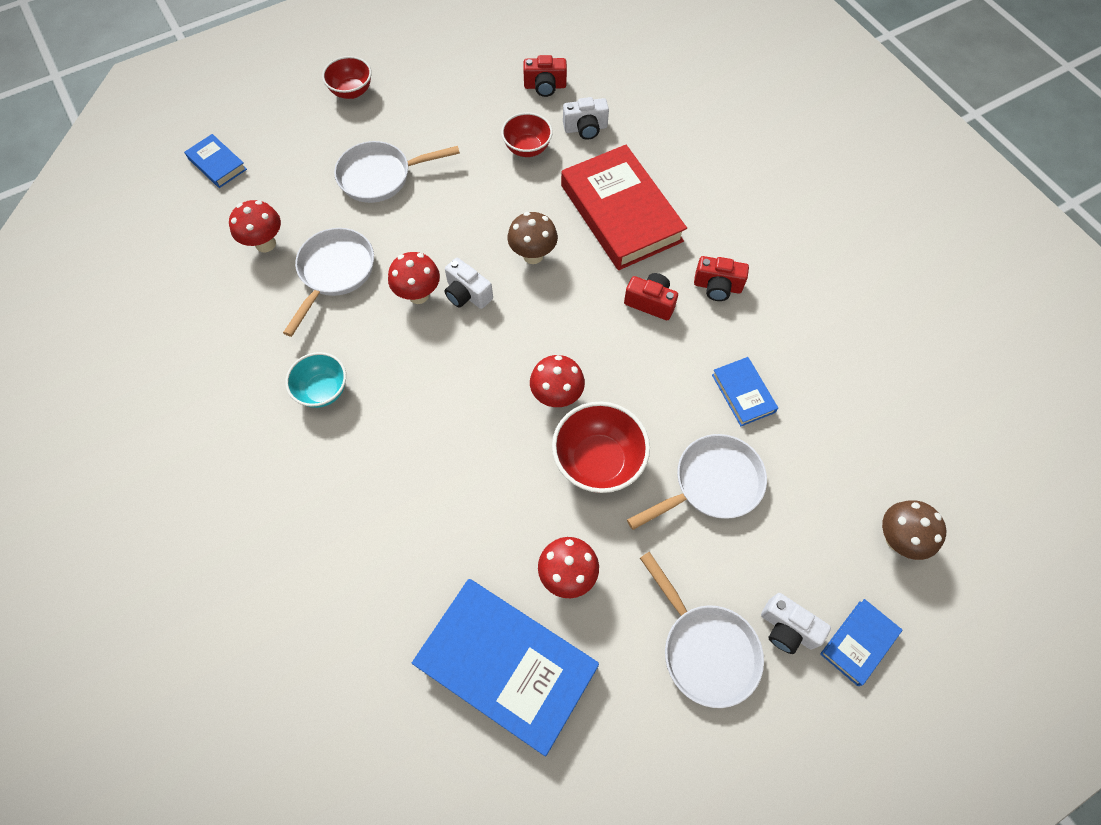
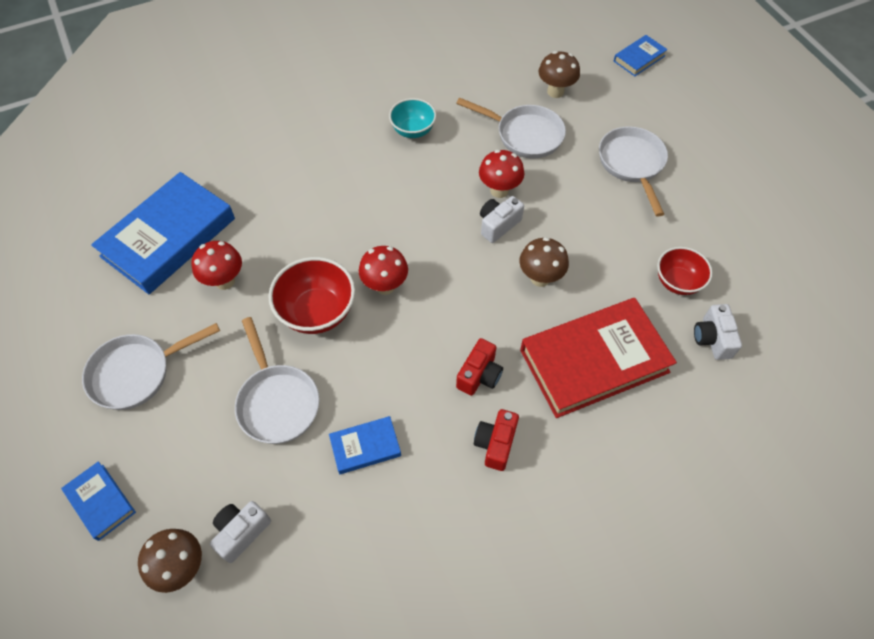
camera: 95 degrees right, 5 degrees down
red mushroom [229,200,281,252] -> brown mushroom [539,51,580,98]
red bowl [322,56,372,99] -> none
red camera [523,55,567,97] -> none
white camera [761,593,831,654] -> white camera moved to [210,501,271,563]

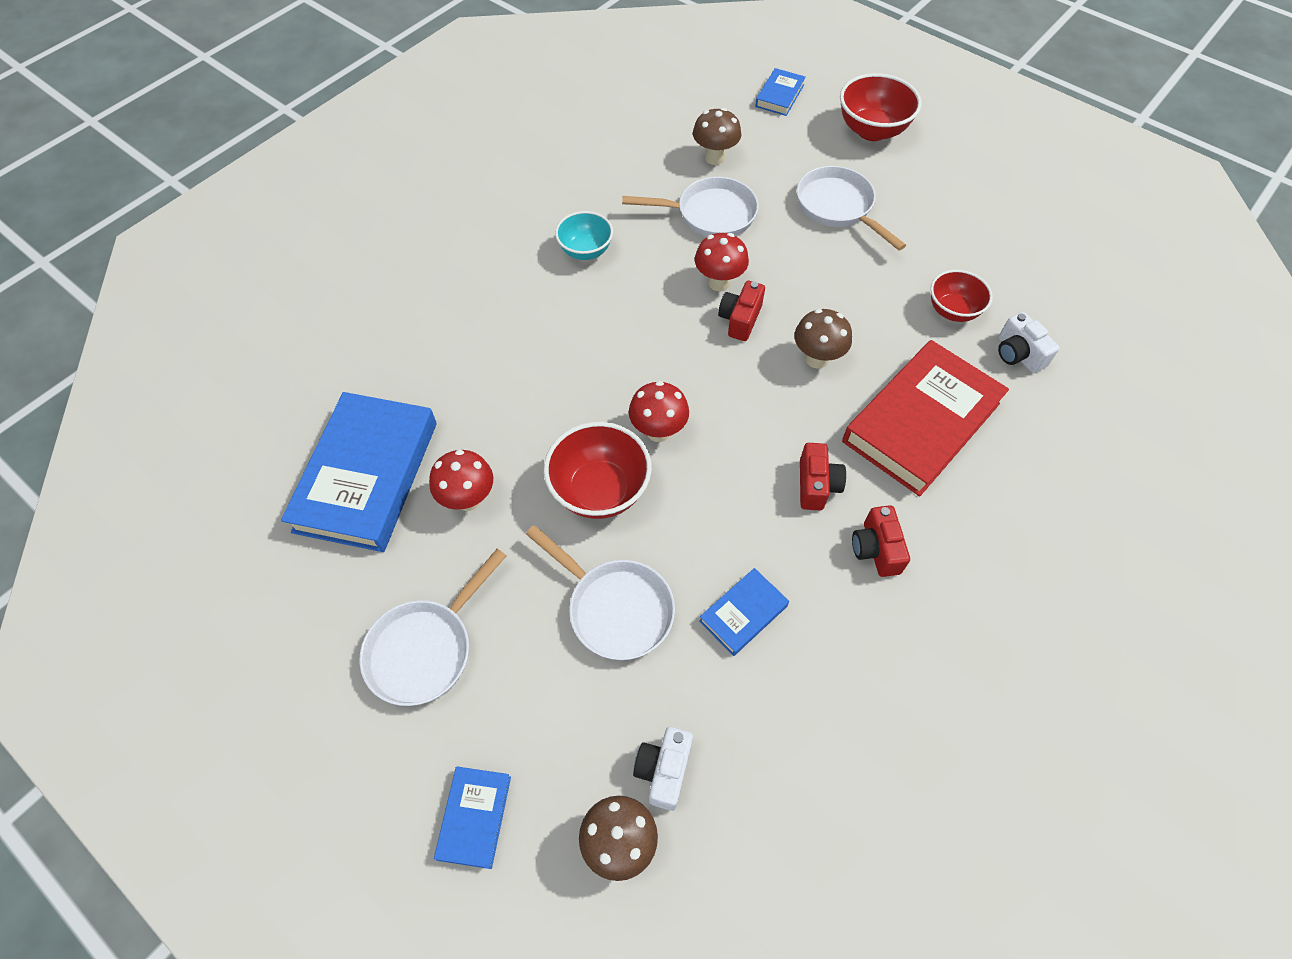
camera: 25 degrees left, 0 degrees up
blue book [61,461,136,541] -> blue book turned 75 degrees clockwise [434,767,511,869]
white camera [480,196,524,243] -> red camera [718,281,765,341]
none -> red bowl [840,73,922,141]

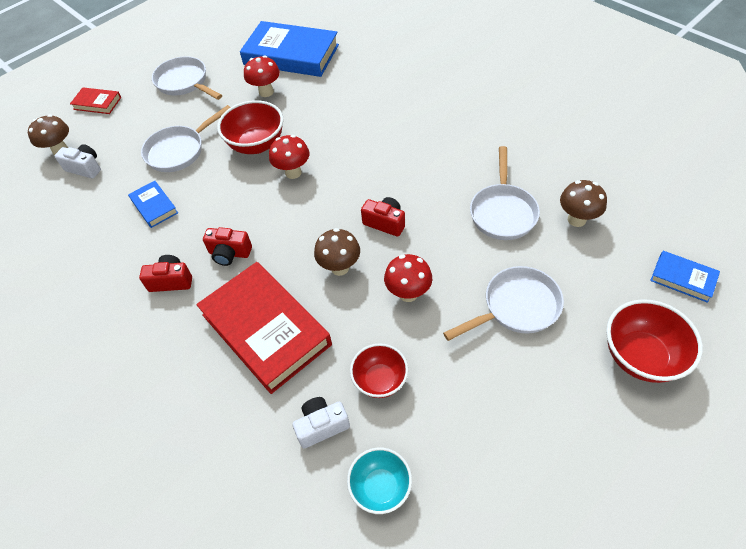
camera: 100 degrees right, 5 degrees down
blue book [434,767,511,869] -> red book [70,87,121,114]
turquoise bowl [555,211,613,260] -> turquoise bowl moved to [347,448,412,514]
red mushroom [695,233,749,291] -> red mushroom moved to [384,254,432,302]

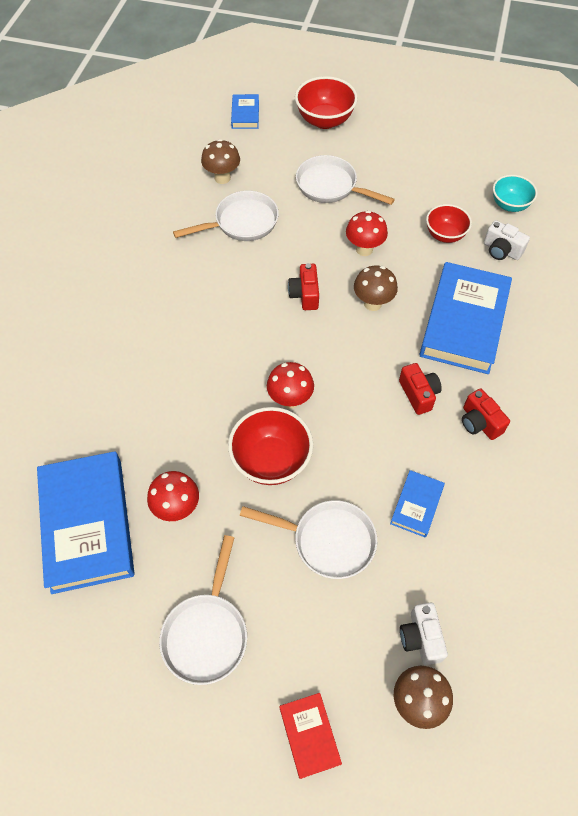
camera: 125 degrees left, 5 degrees up
red book [196,262,332,394] -> blue book [419,262,512,374]

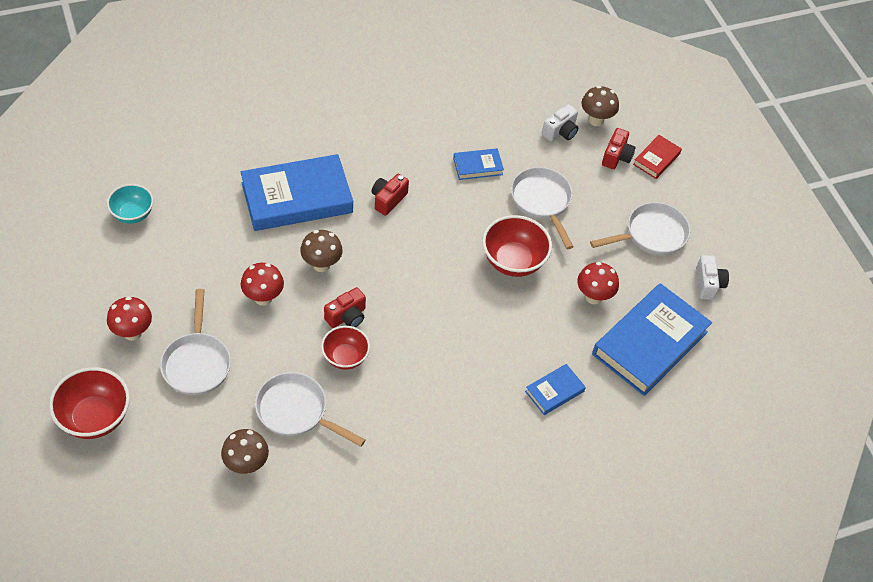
camera: 130 degrees left, 5 degrees down
blue book [231,94,259,129] -> blue book moved to [525,364,586,415]
red mushroom [267,362,314,409] -> red mushroom moved to [107,296,152,341]
red bowl [426,204,472,243] -> red bowl moved to [321,326,370,370]
red camera [462,388,510,440] -> red camera moved to [602,128,636,169]
white camera [484,220,530,260] -> white camera moved to [696,255,729,300]

